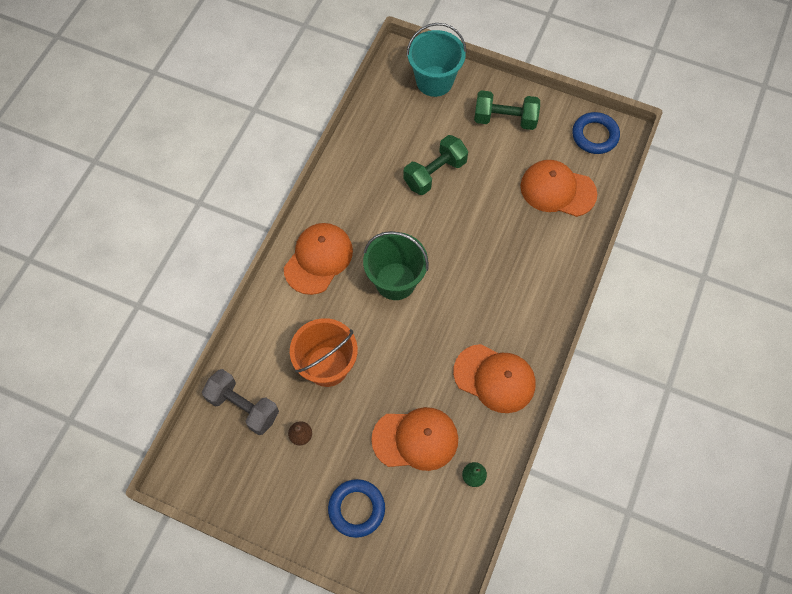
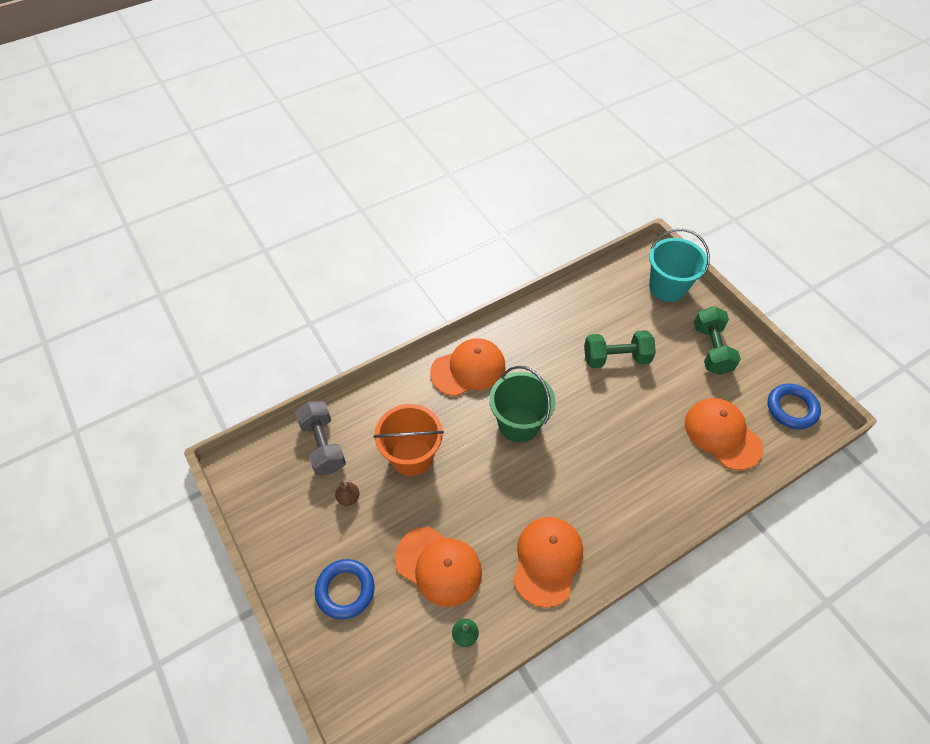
camera: 35 degrees right, 10 degrees down
orange cap [453,344,535,413] -> orange cap turned 135 degrees counterclockwise [513,517,583,608]
green dumbbell [474,90,540,130] -> green dumbbell turned 45 degrees clockwise [694,306,741,375]

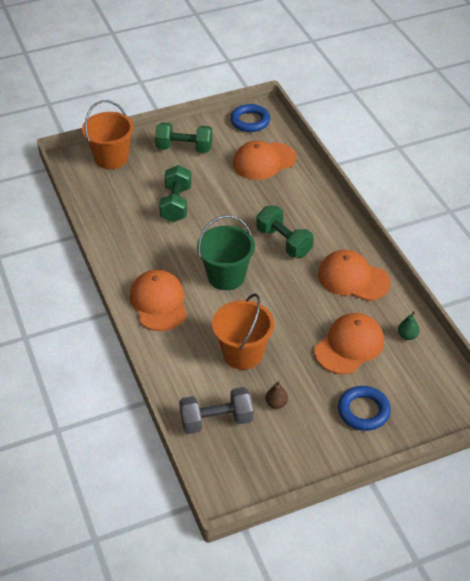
camera: 80 degrees left, 10 degrees down
turquoise bucket [649,229,710,302] -> orange bucket [82,100,134,169]
none -> green dumbbell [256,206,314,258]

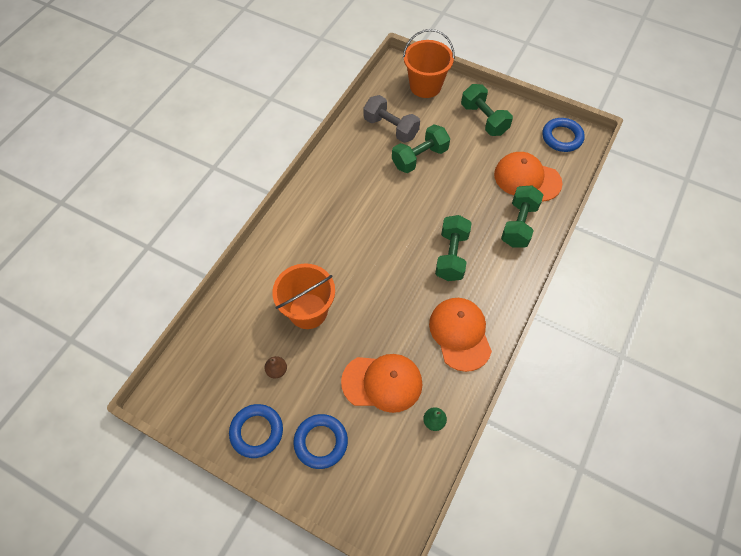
camera: 50 degrees right, 15 degrees up
orange cap [130,270,187,331] -> none
grey dumbbell [179,387,253,434] -> grey dumbbell moved to [364,95,420,143]
green bucket [197,215,255,290] -> none
none -> blue ring [229,404,283,458]
none -> green dumbbell [501,186,543,248]

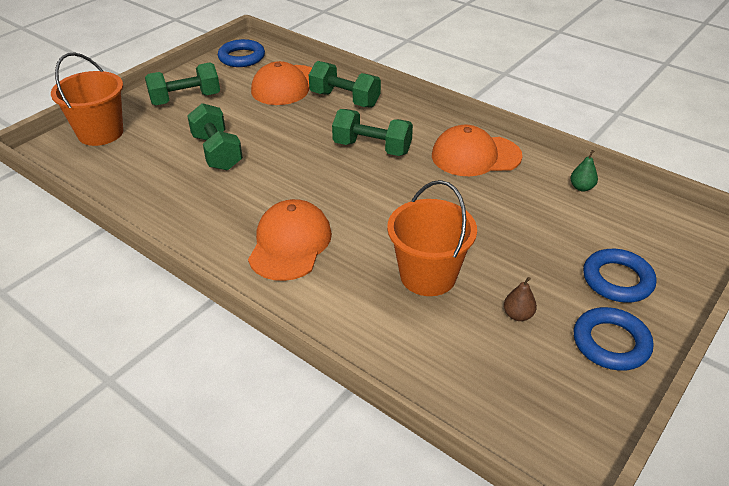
camera: 80 degrees left, 20 degrees down
orange cap [341,354,423,413] -> orange cap moved to [248,199,332,281]
grey dumbbell [364,95,420,143] -> none

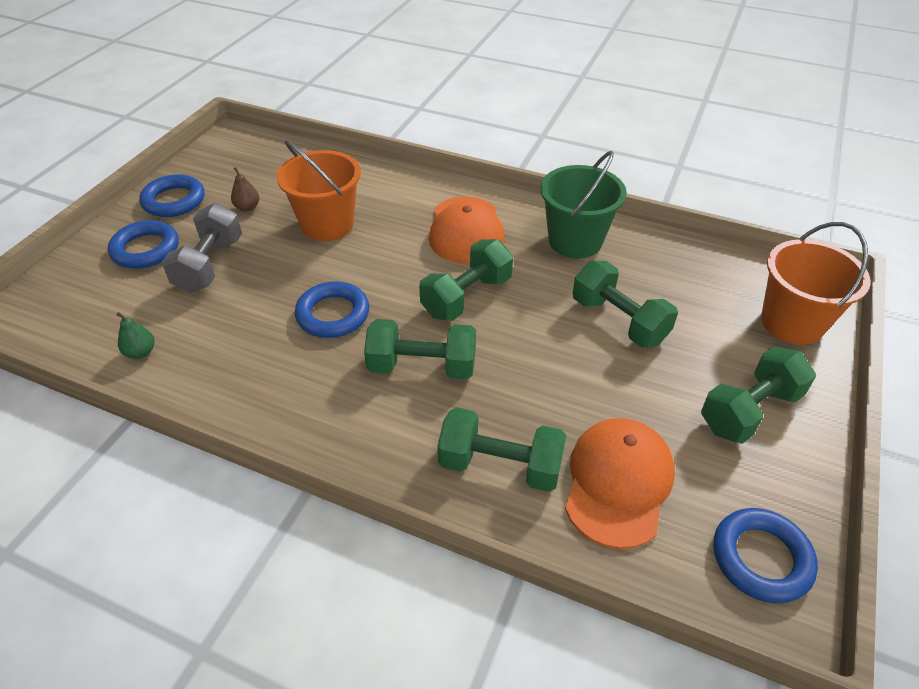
camera: 165 degrees right, 5 degrees up
orange cap [432,125,523,176] -> none
none -> grey dumbbell [162,203,242,293]
none -> blue ring [295,281,370,338]
none -> green dumbbell [419,239,513,321]
none -> green bucket [540,151,627,258]

